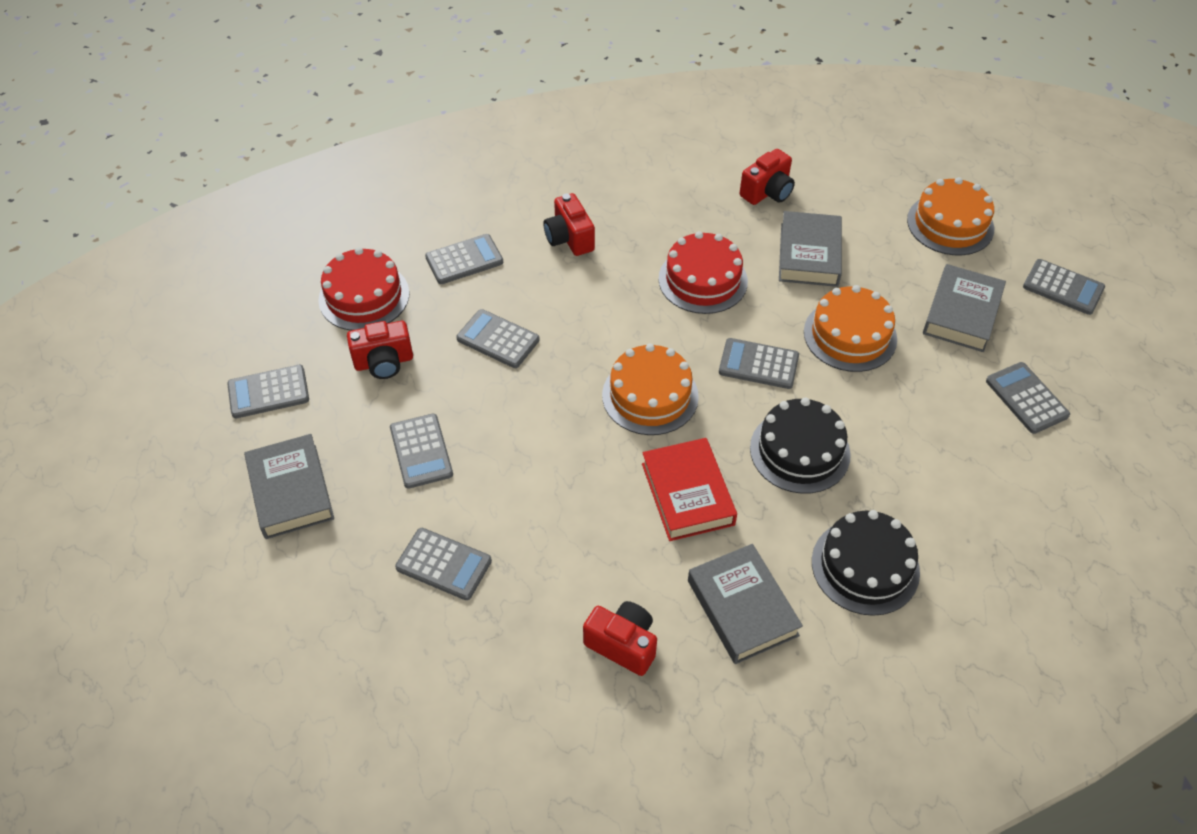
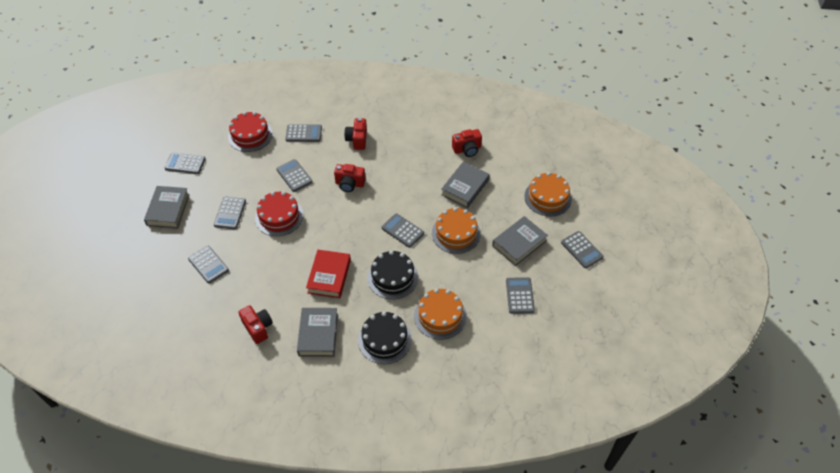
camera: 25 degrees right, 0 degrees up
red camera [347,321,413,379] -> red camera moved to [334,164,366,192]
orange cake [602,344,699,435] -> orange cake moved to [414,289,466,340]
red cake [658,231,748,314] -> red cake moved to [255,191,303,236]

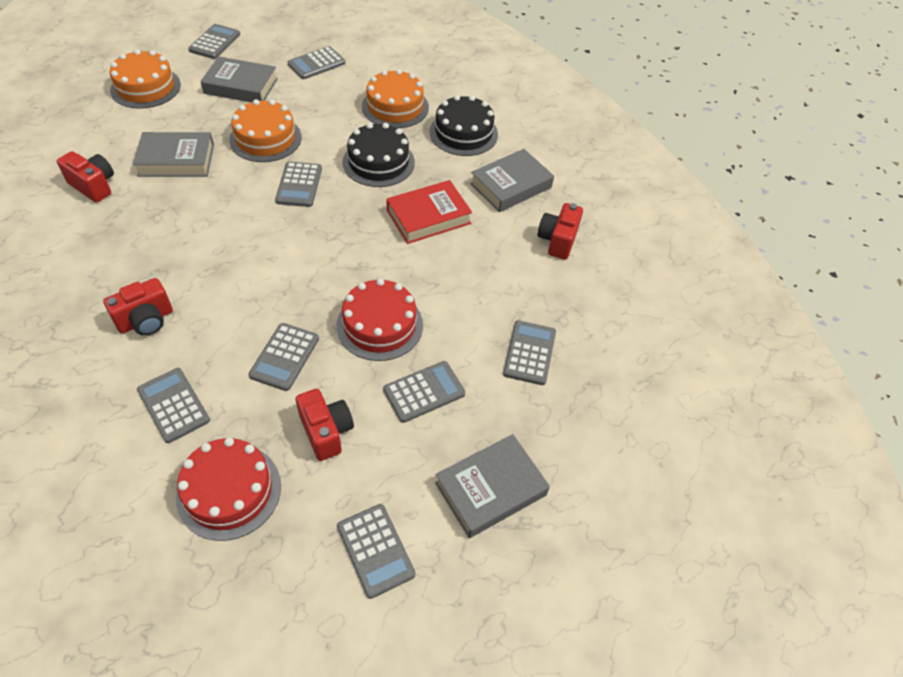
camera: 130 degrees left, 0 degrees up
red camera [334,164,366,192] -> red camera moved to [296,389,354,461]

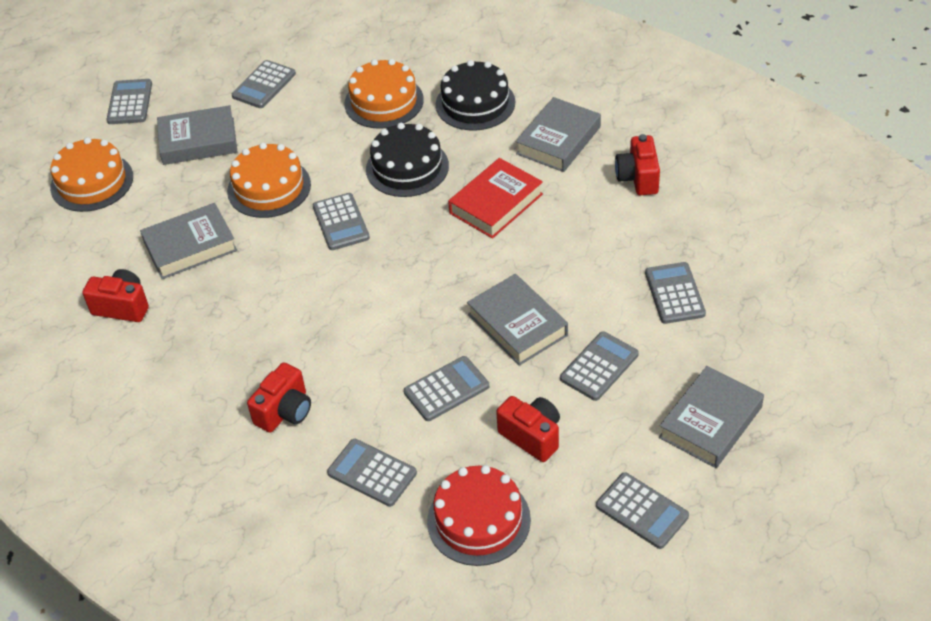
camera: 15 degrees left, 5 degrees down
grey calculator [249,323,319,391] -> grey calculator turned 120 degrees counterclockwise [404,356,489,421]
red cake [337,278,423,361] -> grey book [467,274,568,366]

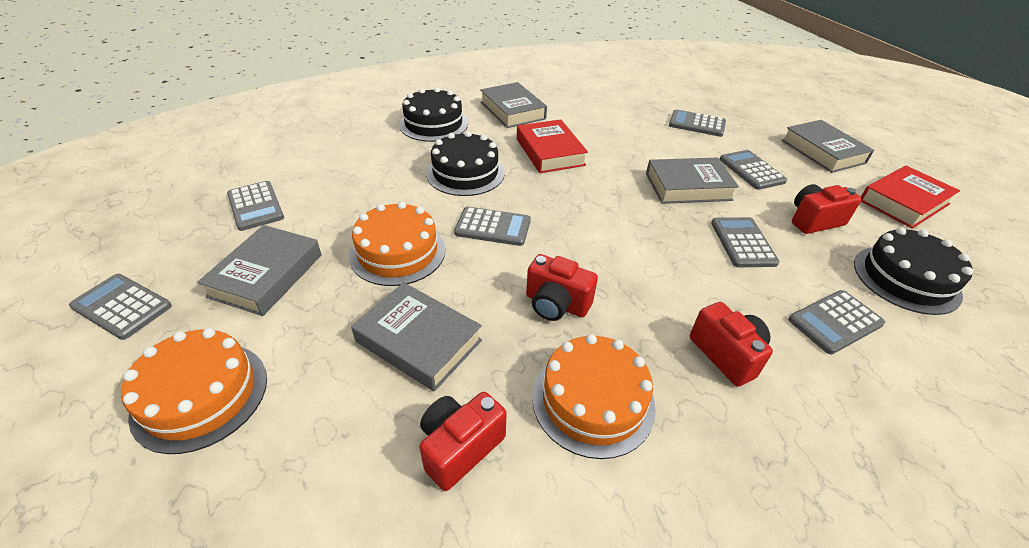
camera: 65 degrees left, 5 degrees down
grey book [140,203,237,279] -> grey book turned 60 degrees counterclockwise [351,282,482,392]
orange cake [345,59,424,129] -> orange cake moved to [532,334,656,459]
red cake [427,465,531,566] -> black cake [854,227,973,315]
grey calculator [596,472,689,549] -> red book [861,166,960,229]
red camera [615,134,660,195] -> red camera moved to [526,254,598,321]

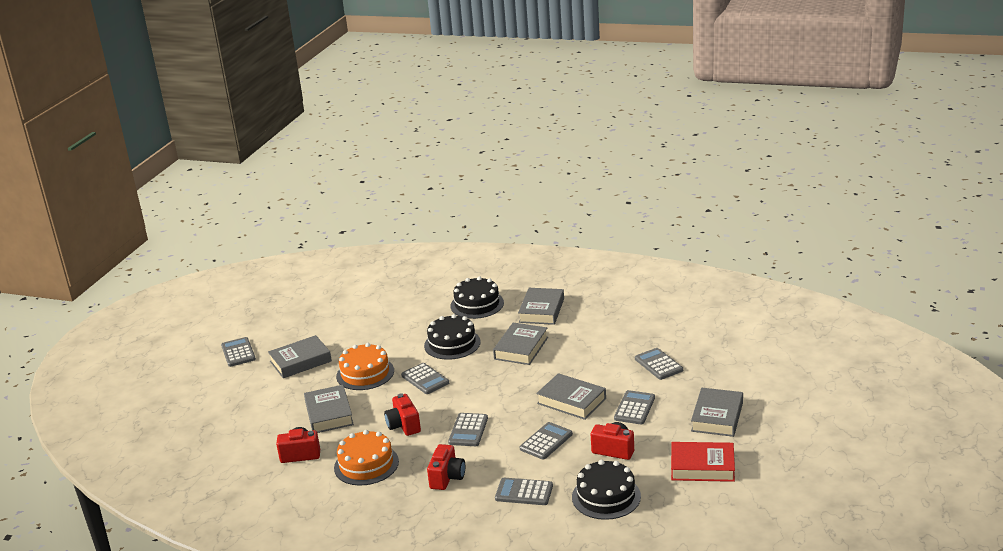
camera: 45 degrees right, 15 degrees down
orange cake [121,328,267,454] -> none
grey calculator [227,181,284,231] -> grey calculator moved to [448,413,488,446]
red book [517,119,588,173] -> grey book [493,323,548,365]

